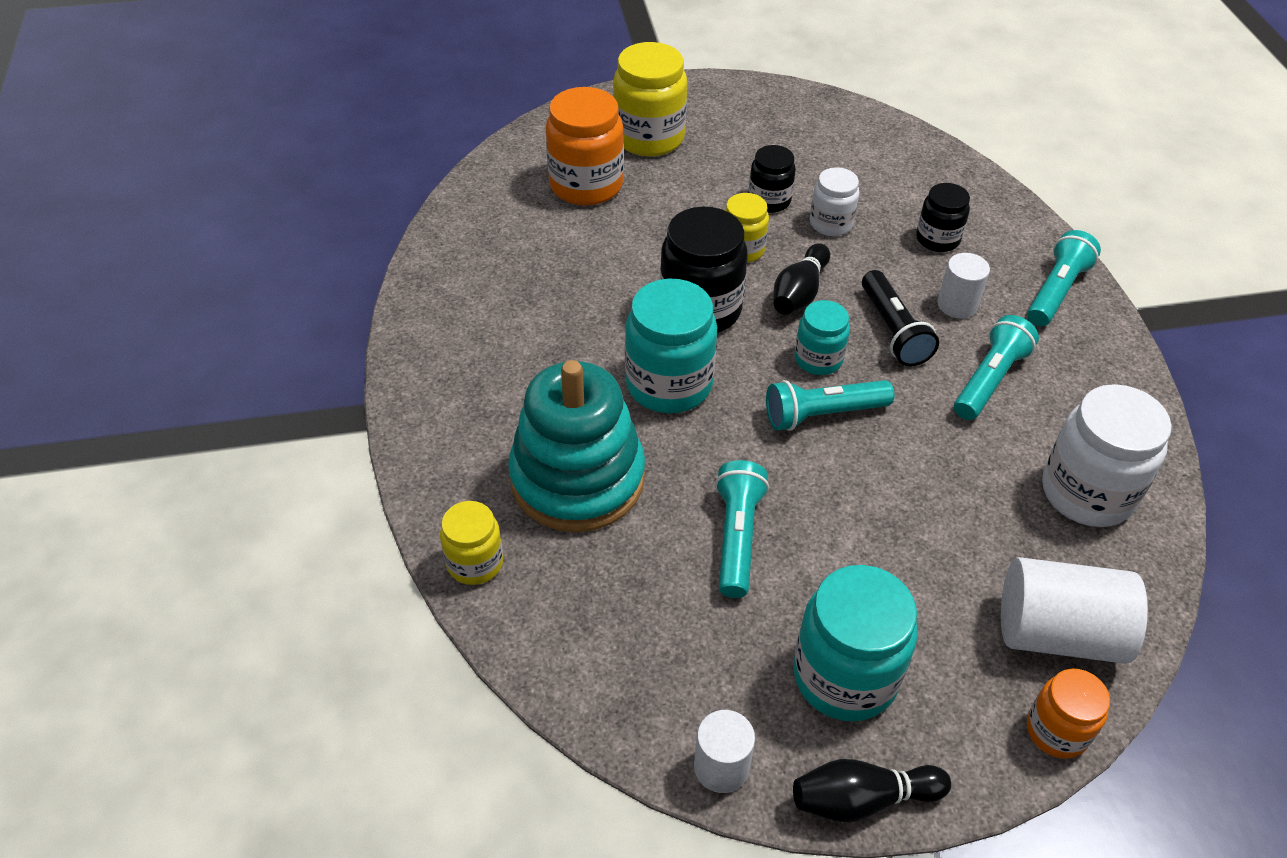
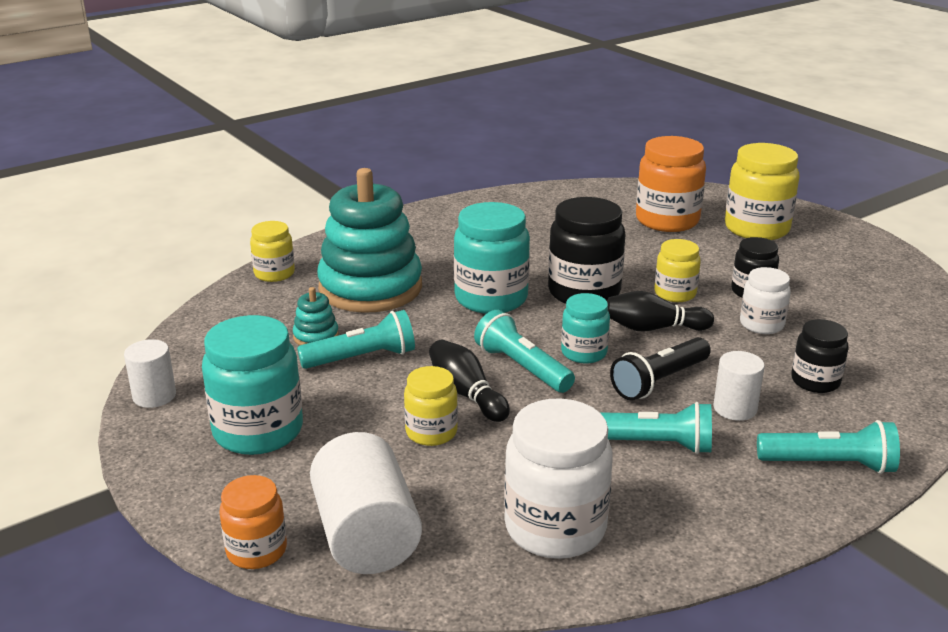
camera: 65 degrees right, 20 degrees down
black bowling pin [793,759,951,823] -> black bowling pin moved to [429,340,510,422]
none -> turquoise stacking toy [293,287,339,345]
none -> yellow jar [404,366,458,446]

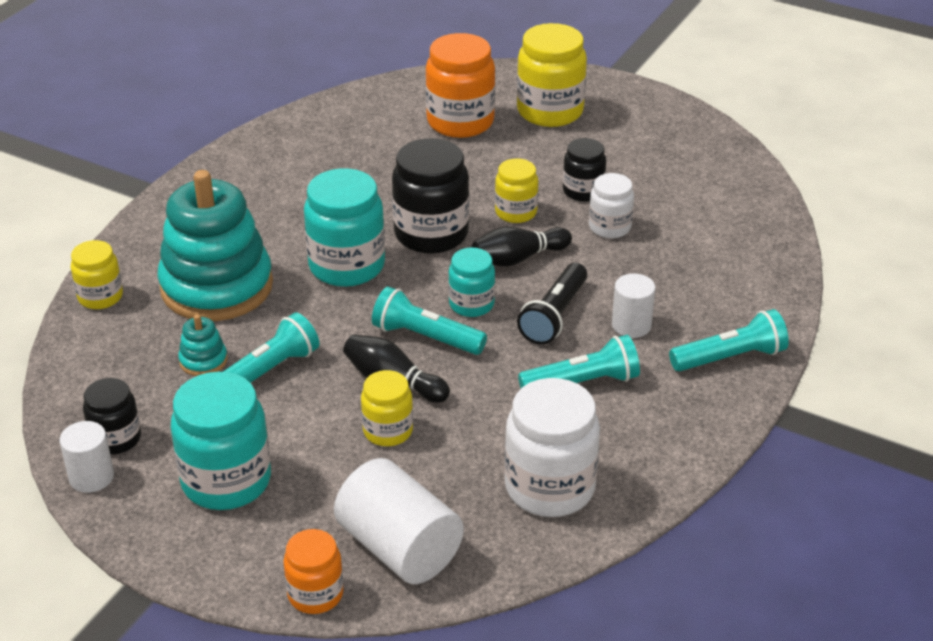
camera: 25 degrees left, 10 degrees up
black jar [791,319,849,393] -> black jar moved to [83,378,141,454]

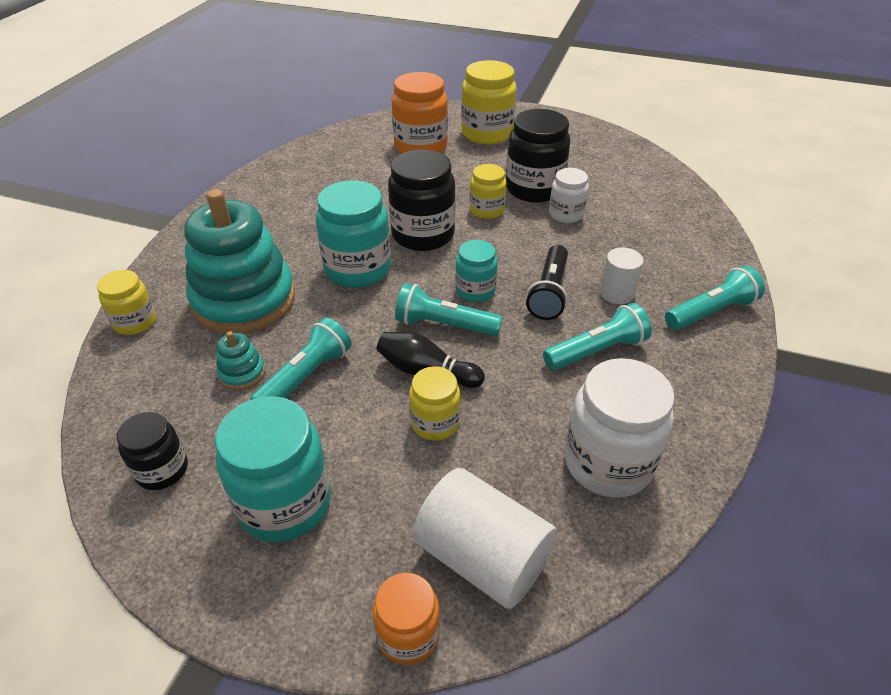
camera: 10 degrees left, 5 degrees up
white cylinder [60,421,114,493] -> none
black bowling pin [472,226,572,267] -> none
black jar [563,138,606,202] -> black jar [506,109,571,203], size x1.73

